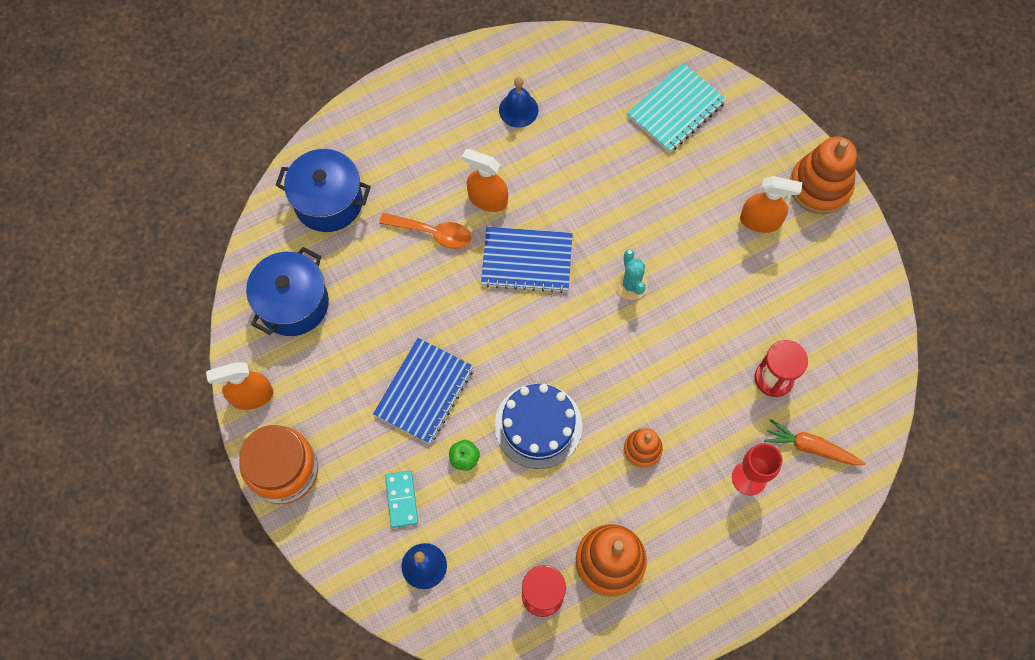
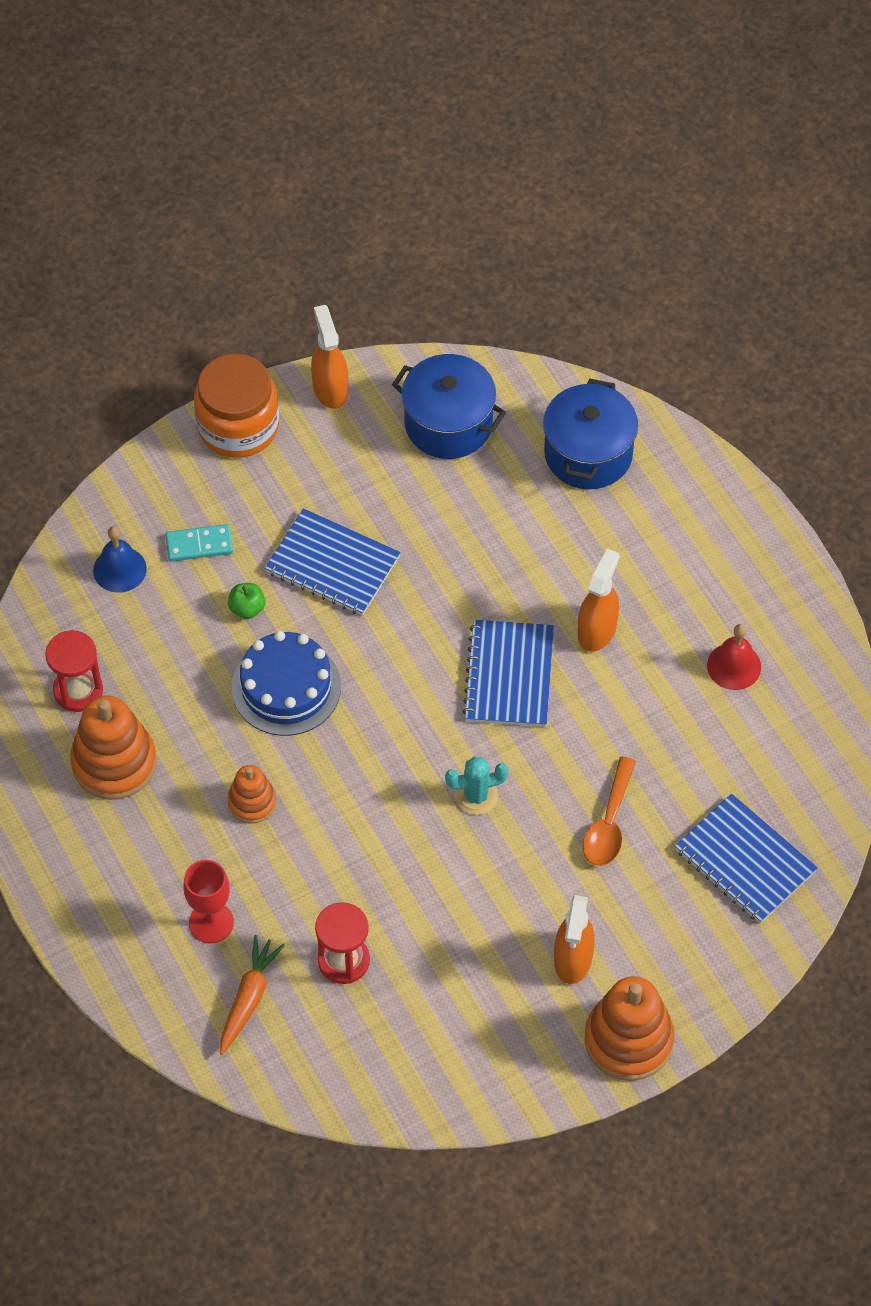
camera: 90 degrees right, 10 degrees down
orange spoon [379,213,471,249] -> orange spoon moved to [583,757,636,866]
blue bell [499,77,538,127] -> red bell [707,624,761,690]
turquoise notebook [627,63,726,152] -> blue notebook [675,793,818,924]

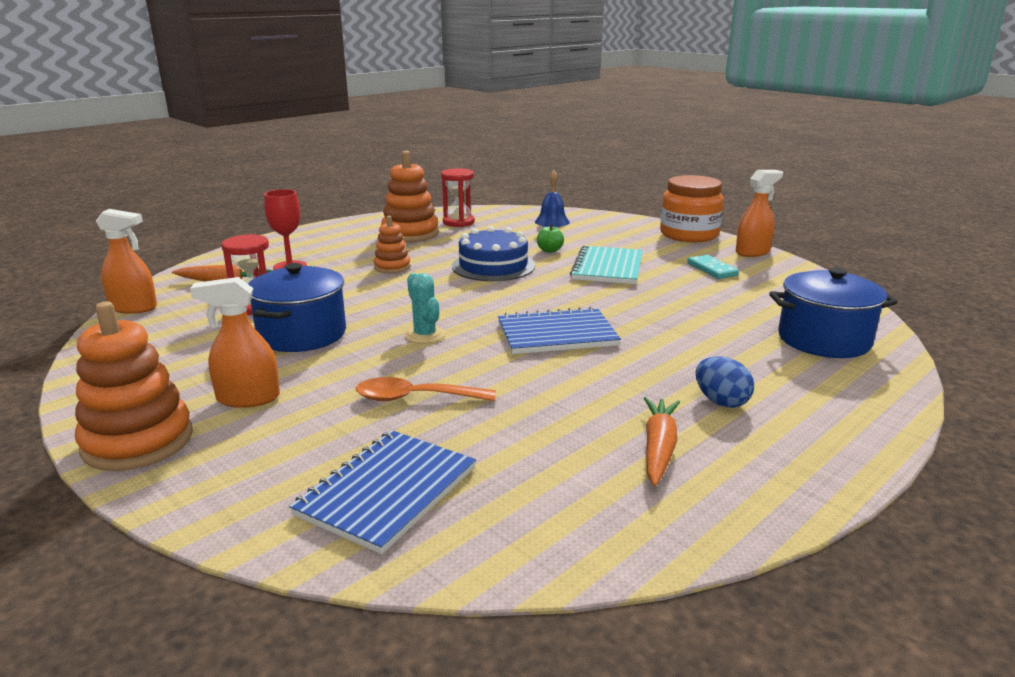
camera: 75 degrees right, 35 degrees down
turquoise domino [165,524,233,562] -> turquoise domino moved to [687,255,739,279]
blue notebook [265,508,401,616] -> turquoise notebook [570,245,643,284]
blue pot [392,354,506,459] -> blue pot moved to [248,263,346,352]
orange spray bottle [578,549,619,652] -> orange spray bottle moved to [96,209,157,314]
red bell [707,624,761,690] -> orange carrot [644,397,680,486]
none -> blue egg [696,356,754,408]

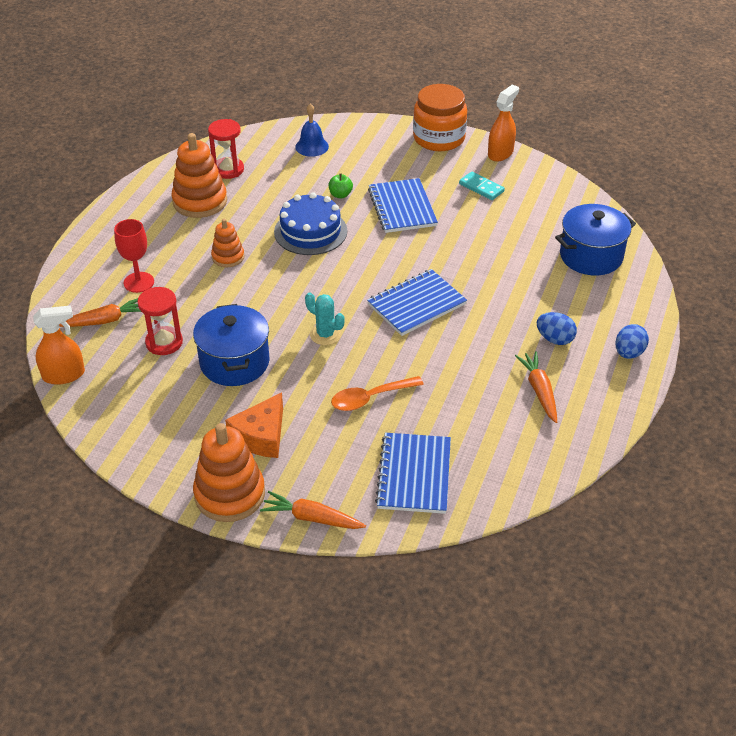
camera: 25 degrees left, 20 degrees up
orange spray bottle [190,277,280,408] -> orange cheese [225,392,283,458]
turquoise notebook [570,245,643,284] -> blue notebook [368,178,438,233]
none -> orange carrot [260,491,366,529]
none -> blue egg [615,324,649,359]

